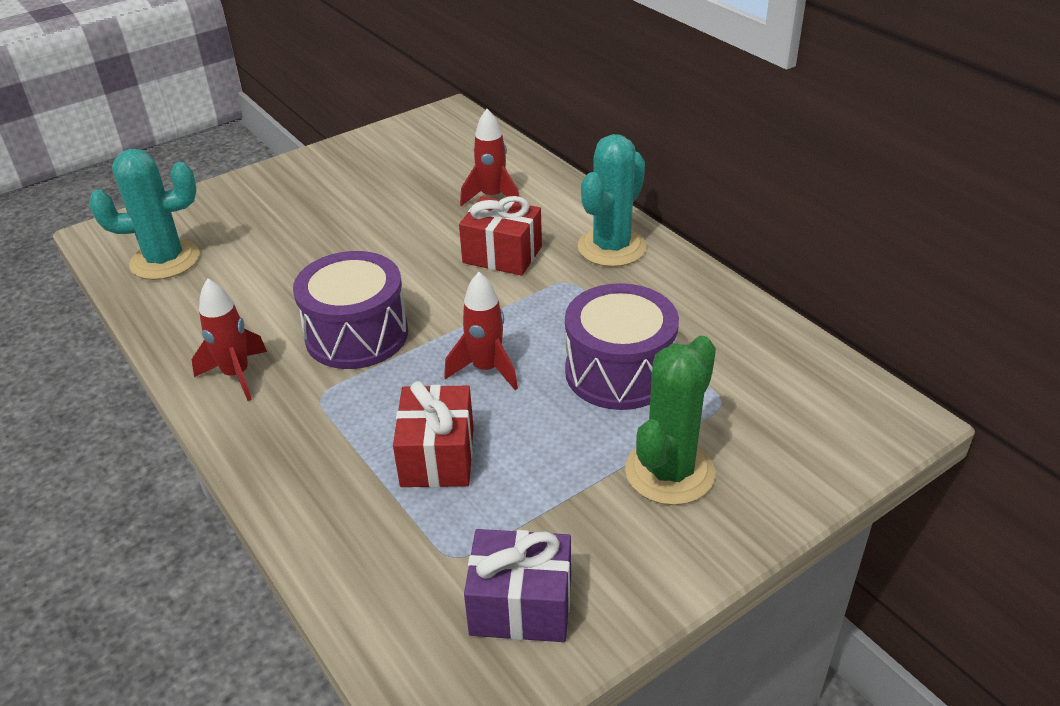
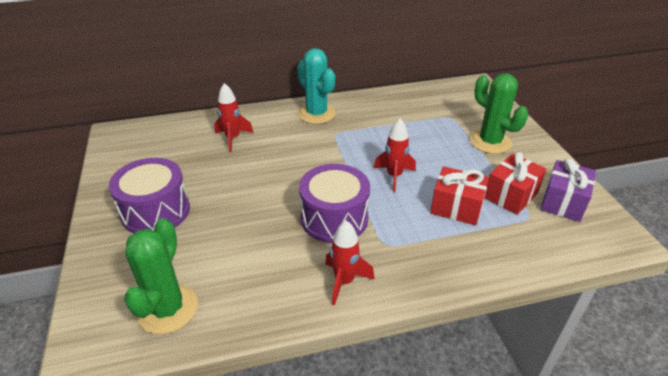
camera: 70 degrees left, 0 degrees up
turquoise cactus [89,149,200,280] -> green cactus [124,218,198,334]
red gift [459,196,542,276] -> red gift moved to [484,152,546,215]
purple drum [565,283,679,410] -> purple drum moved to [109,158,190,234]

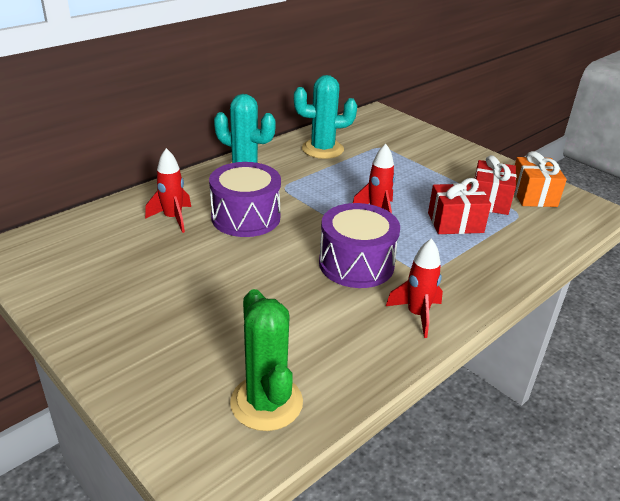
camera: 30 degrees left, 5 degrees down
purple drum [109,158,190,234] -> purple drum moved to [209,162,281,237]
green cactus [470,73,528,154] -> none
purple gift [540,158,596,222] -> orange gift [515,151,567,207]
none -> turquoise cactus [294,75,357,159]

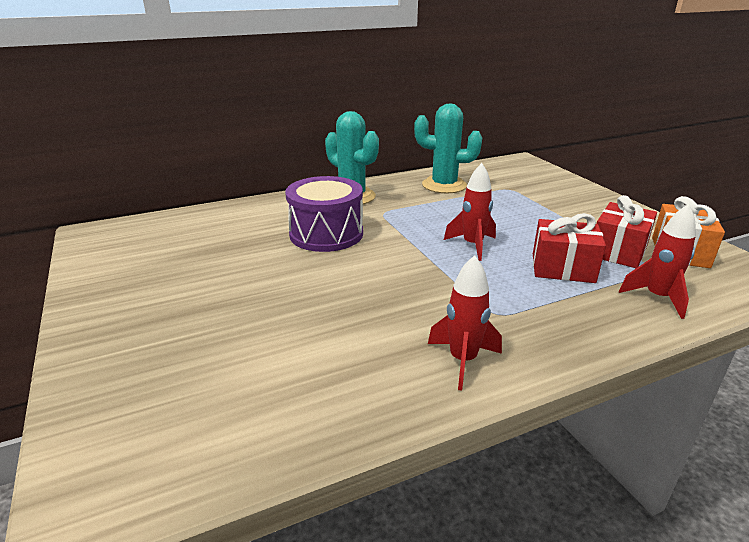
camera: 20 degrees right, 5 degrees down
red rocket [145,148,191,233] -> red rocket moved to [619,204,696,319]
green cactus [230,289,303,431] -> none
purple drum [319,203,400,288] -> none

